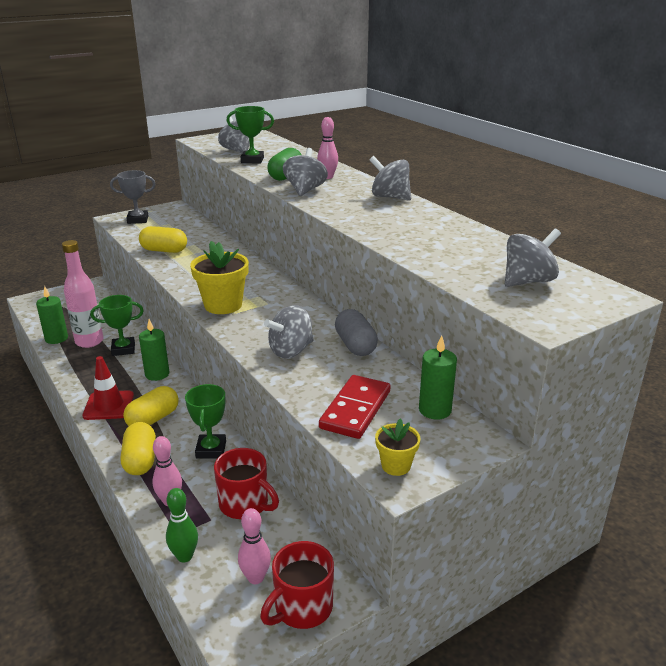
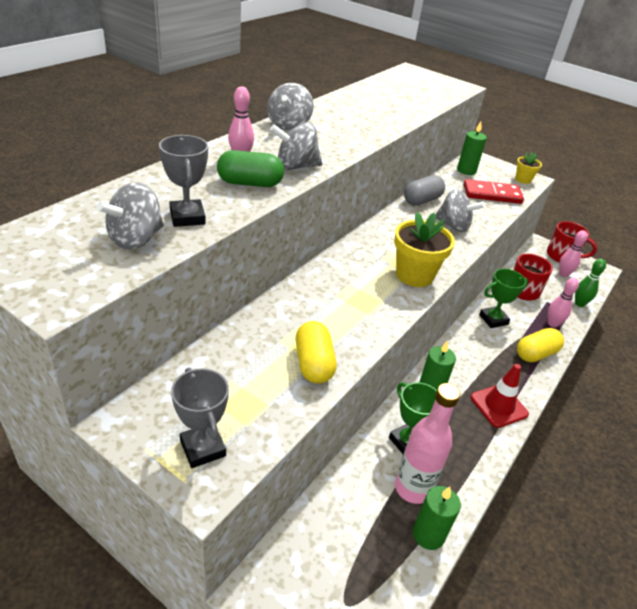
camera: 115 degrees left, 10 degrees up
yellow capsule [123,386,179,426] -> none
green trophy [227,106,274,163] -> grey trophy [159,135,208,227]
grey spinning top [505,229,561,287] -> none

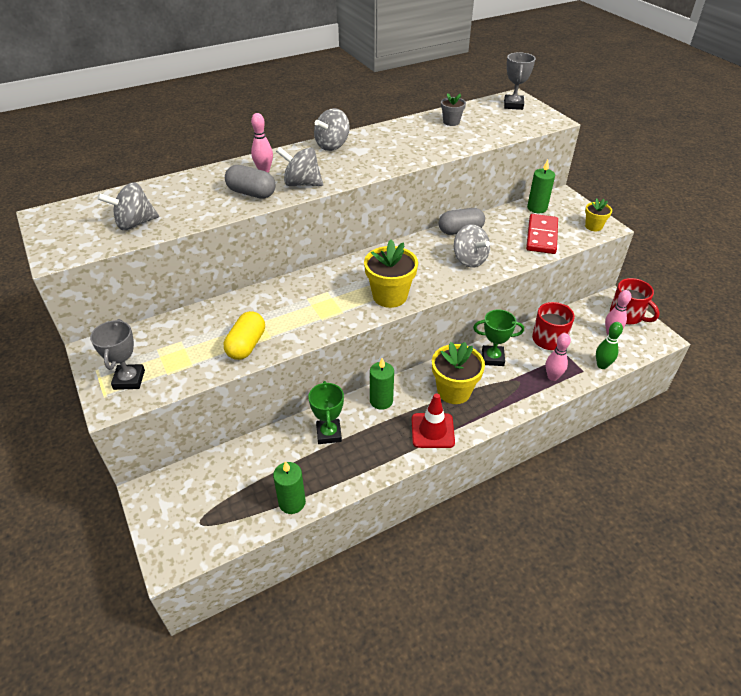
camera: 30 degrees right, 5 degrees up
grey trophy [159,135,208,227] -> grey trophy moved to [504,52,536,110]
green capsule [217,150,284,187] -> grey capsule [225,165,275,199]
pink bottle [395,383,460,504] -> none
red domino [464,179,524,204] -> red domino turned 75 degrees clockwise [526,214,558,254]
yellow capsule [517,328,564,362] -> none
none -> yellow flower pot [432,342,485,404]
none -> grey flower pot [441,94,466,126]

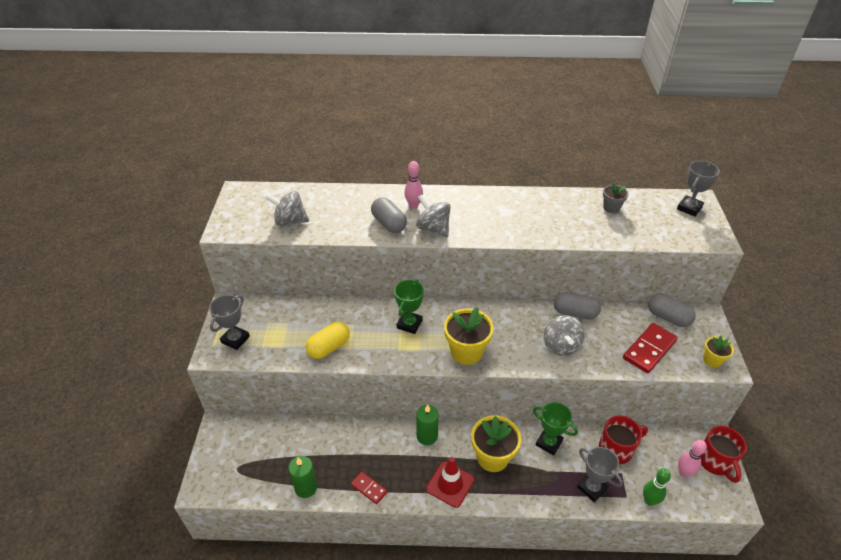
camera: 30 degrees right, 0 degrees up
green trophy [308,381,344,444] -> green trophy moved to [394,279,424,334]
grey spinning top [314,108,350,151] -> none
green candle [527,160,555,213] -> grey capsule [648,294,696,327]
pink bowling pin [546,333,571,381] -> grey trophy [577,447,623,502]
none -> red domino [351,471,387,504]

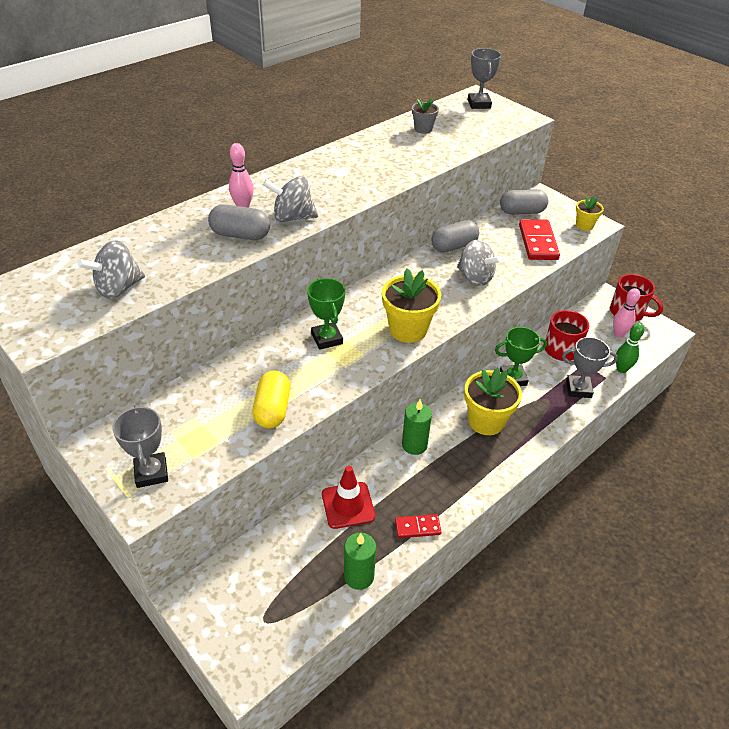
camera: 45 degrees left, 0 degrees up
red traffic cone [426,457,474,508] -> red traffic cone moved to [322,466,375,529]

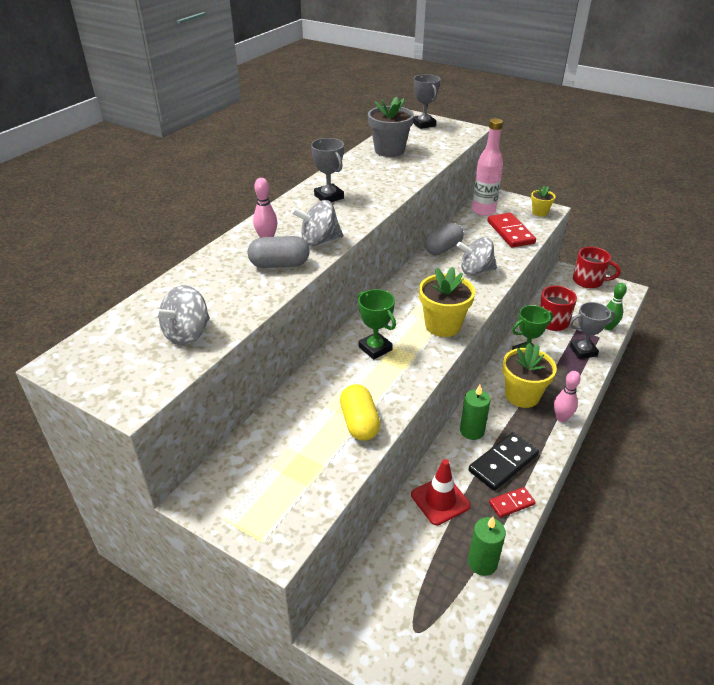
camera: 15 degrees left, 5 degrees down
grey trophy [112,405,168,488] -> grey trophy moved to [311,138,344,202]
grey flower pot [412,98,439,134] -> grey flower pot [368,97,414,157], size x1.82
grey spinning top [457,240,502,286] -> grey spinning top turned 150 degrees clockwise [457,237,497,275]
grey capsule [500,189,549,215] -> pink bottle [472,118,503,216]
pink bowling pin [613,288,640,337] -> pink bowling pin moved to [554,371,581,422]
none -> black domino [468,432,539,491]

